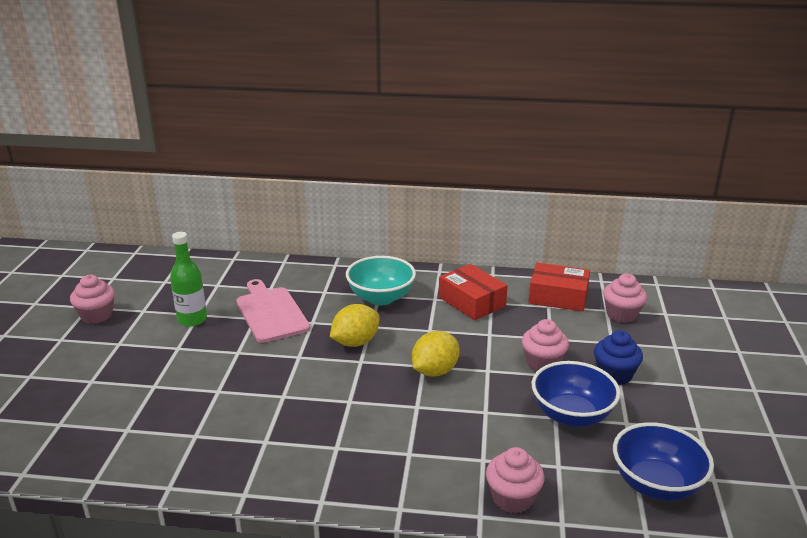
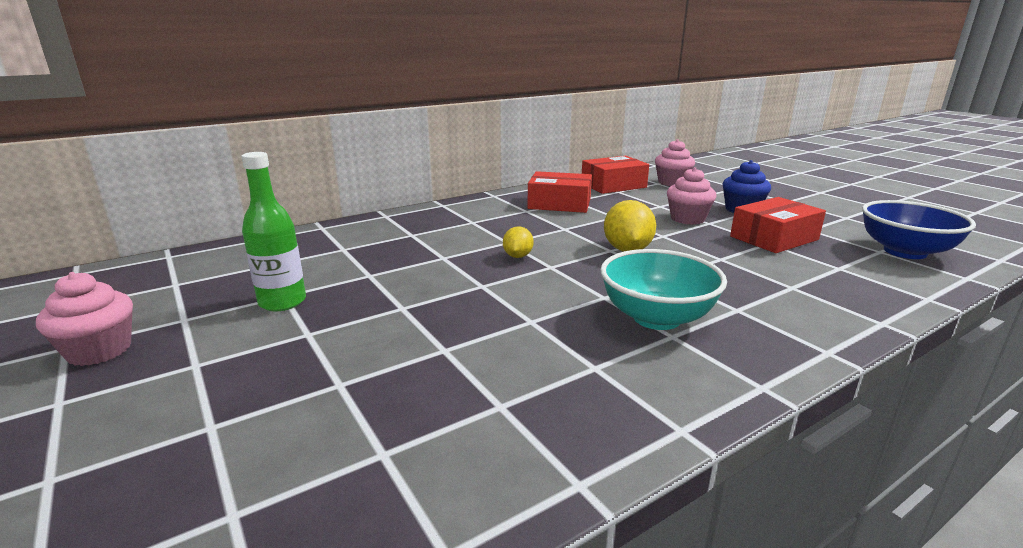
camera: 40 degrees left, 5 degrees down
pink cutting board [236,279,310,343] -> none
yellow lemon [330,304,379,347] -> yellow lemon [503,226,534,258], size x0.59
turquoise bowl [346,256,416,305] -> turquoise bowl moved to [600,249,727,330]
pink cupcake [486,447,545,513] -> none
blue bowl [532,361,620,427] -> red box [730,197,826,253]

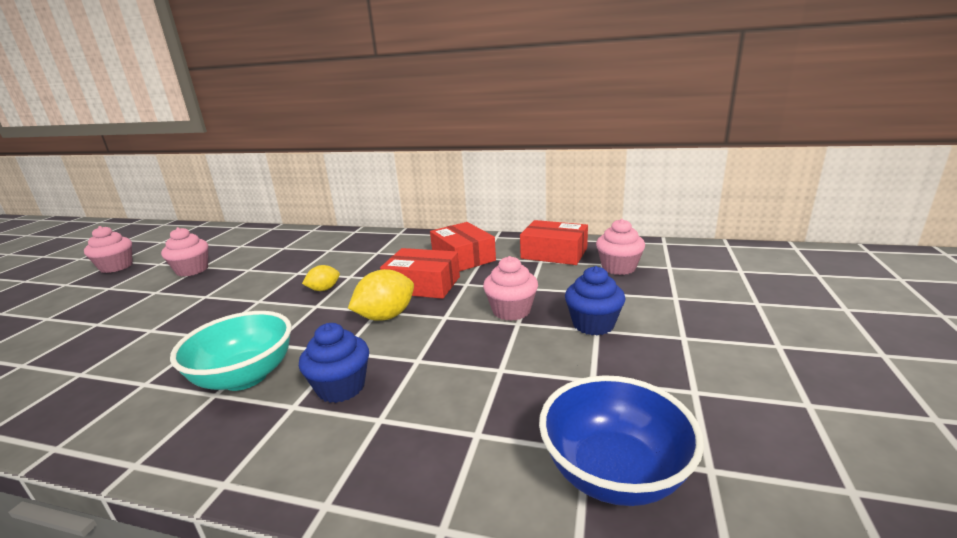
camera: 50 degrees right, 0 degrees up
green bottle [241,152,306,311] -> pink cupcake [161,227,208,276]
red box [730,197,826,253] -> red box moved to [380,248,460,299]
none -> blue cupcake [299,323,369,403]

